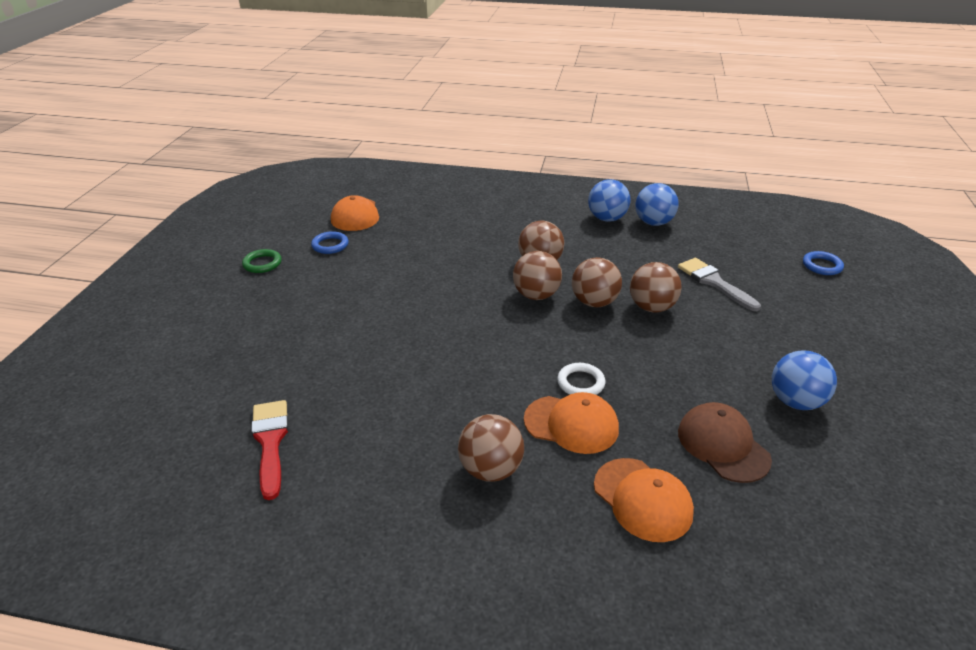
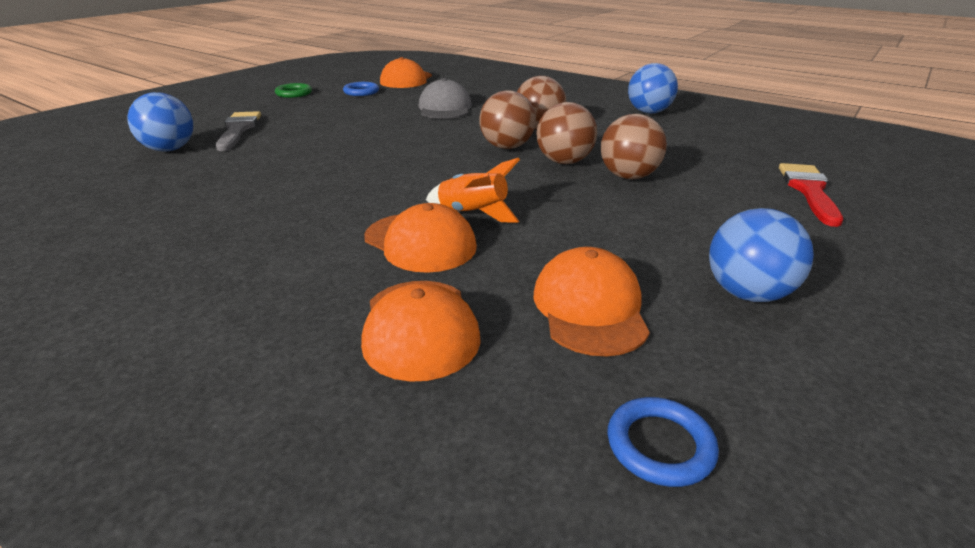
camera: 25 degrees right, 5 degrees down
red brush [251,400,289,500] -> red brush moved to [779,163,843,227]
brown ball [458,414,524,482] -> none
white ring [557,363,605,395] -> orange rocket [426,158,520,222]
blue ball [635,183,678,226] -> blue ball moved to [127,92,193,152]
grey brush [678,258,761,311] -> grey brush moved to [216,111,261,151]
brown cap [678,402,772,483] -> orange cap [534,247,650,357]
blue ring [803,251,844,275] -> blue ring moved to [607,397,719,487]
none -> grey cap [419,78,472,119]

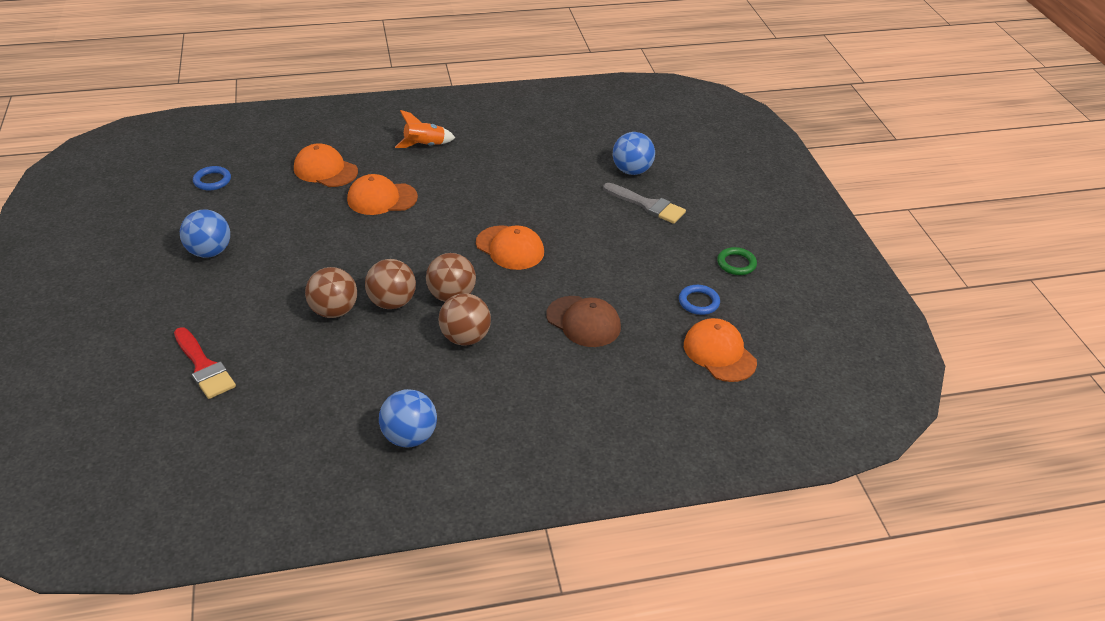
camera: 130 degrees right, 10 degrees up
grey cap [419,78,472,119] -> brown cap [546,296,621,347]
orange rocket [426,158,520,222] -> orange rocket moved to [395,110,455,148]
orange cap [534,247,650,357] -> orange cap moved to [476,225,544,270]

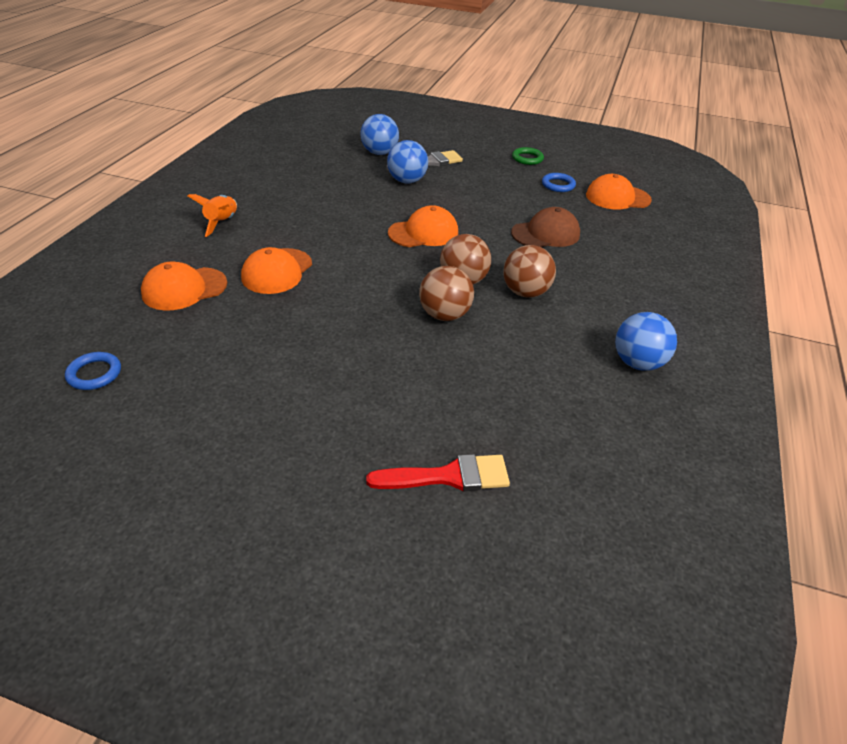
camera: 60 degrees left, 0 degrees up
blue ball [180,210,230,258] -> blue ball moved to [387,140,428,183]
brown ball [305,267,357,318] -> none

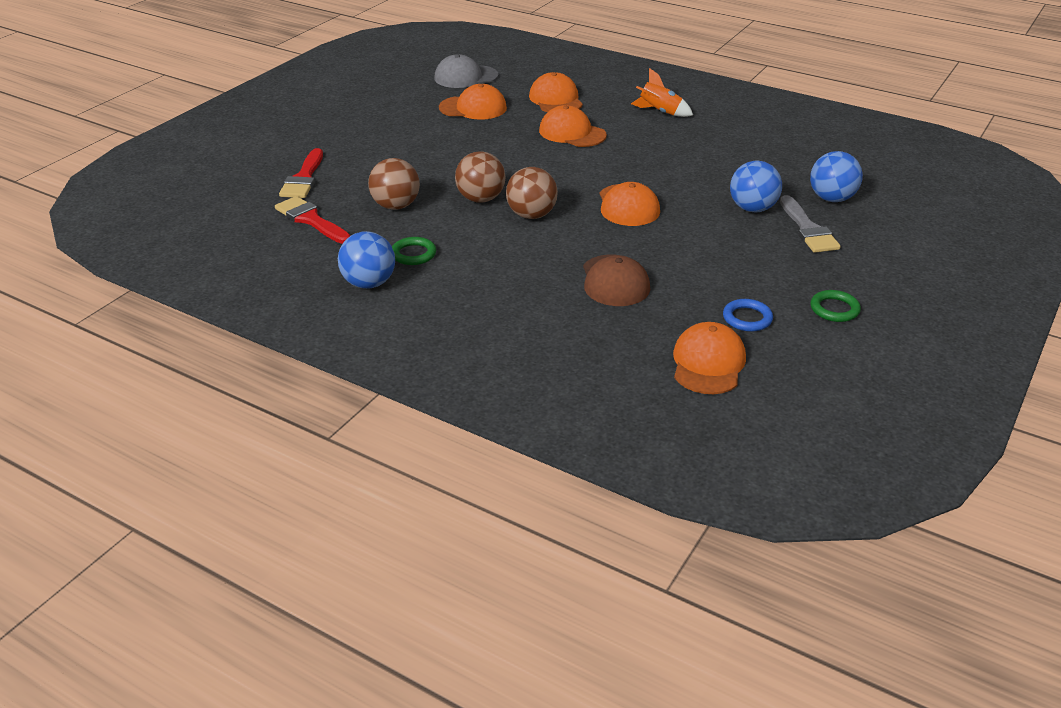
camera: 105 degrees right, 5 degrees down
blue ring [65,352,121,390] -> grey cap [434,54,499,88]
brown ball [503,245,556,298] -> brown ball moved to [368,158,420,210]
none -> red brush [275,196,351,244]
none -> green ring [392,237,436,265]
none -> orange cap [439,84,507,120]

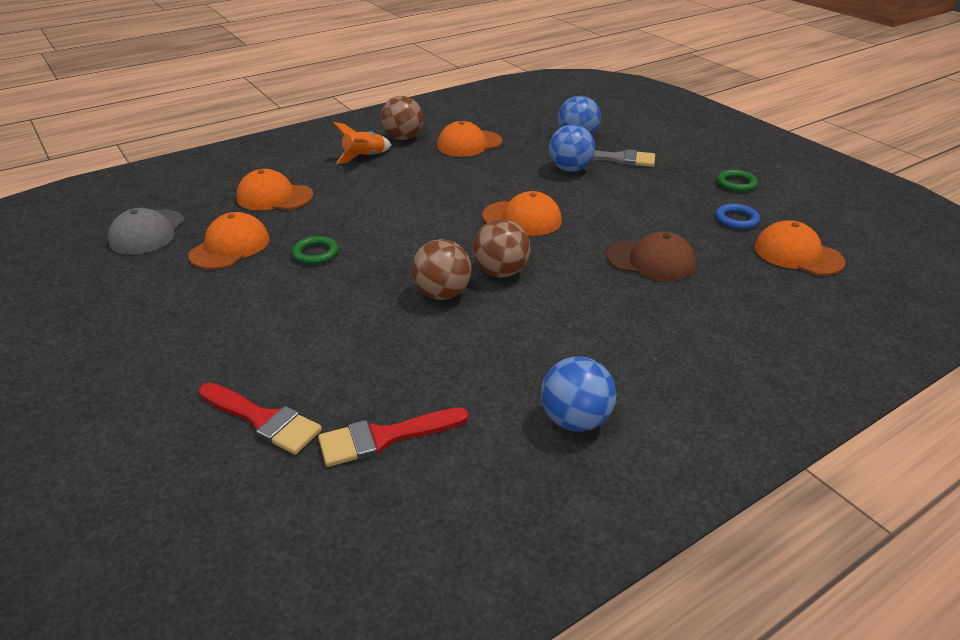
camera: 65 degrees left, 0 degrees up
brown ball [368,158,420,210] -> brown ball moved to [380,96,423,140]
green ring [392,237,436,265] -> green ring moved to [292,236,339,265]
orange cap [539,105,607,147] -> orange cap moved to [437,121,502,157]

